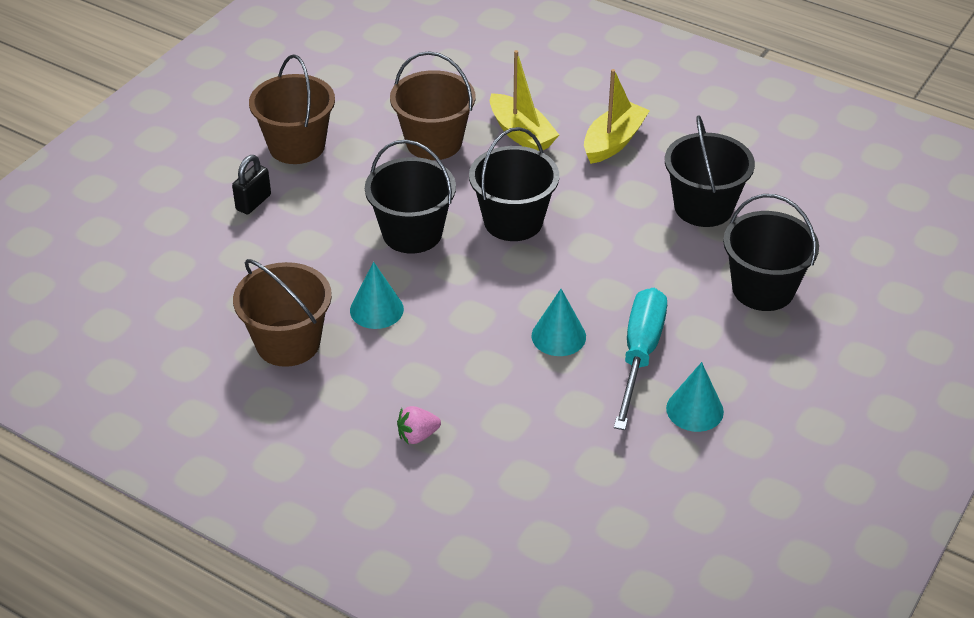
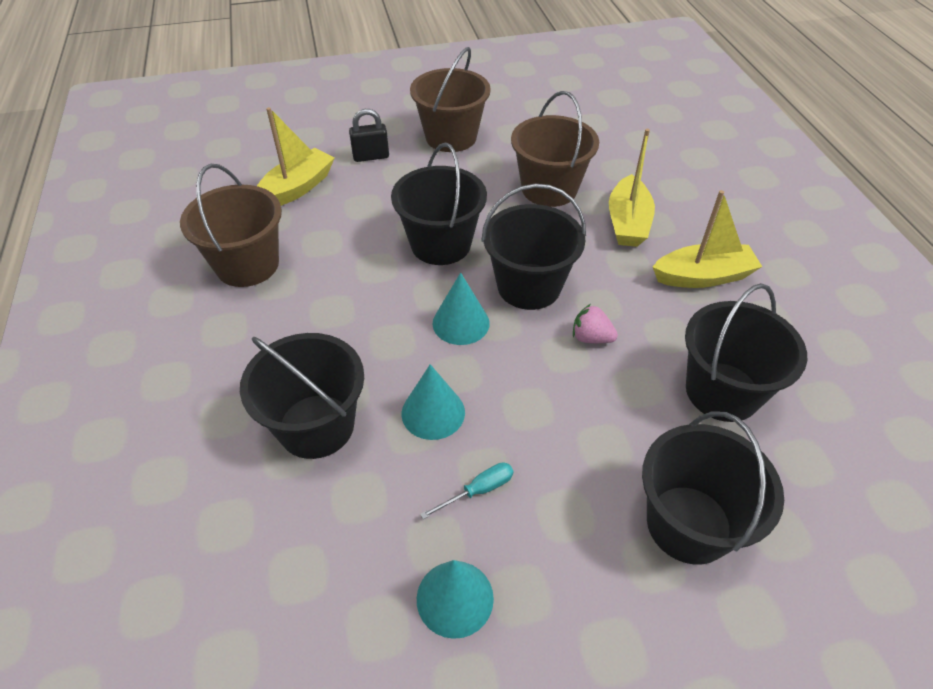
camera: 45 degrees right, 5 degrees up
turquoise cone [350,262,404,329] -> turquoise cone moved to [432,272,490,345]
pink strawberry [397,406,441,444] -> pink strawberry moved to [573,304,618,343]
turquoise screwdriver [614,288,667,430] -> turquoise screwdriver [420,462,513,519], size x0.44
none -> black bucket [240,333,364,459]
none -> yellow boat [257,107,334,206]

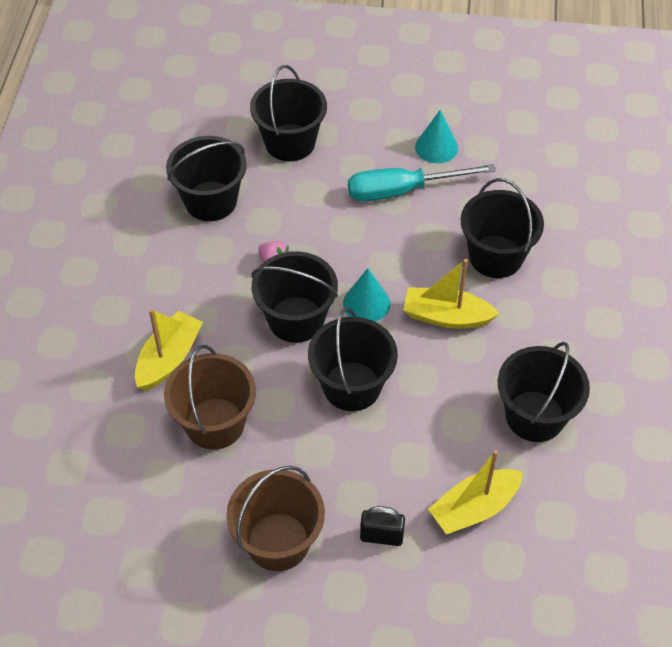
camera: 160 degrees left, 5 degrees up
brown bucket [180,164,282,287] -> black bucket [498,342,590,442]
turquoise cone [402,364,465,440] -> none
turquoise screwdriver [420,462,513,519] -> turquoise screwdriver [348,164,496,202], size x2.28
yellow boat [653,190,762,288] -> yellow boat moved to [404,259,500,329]

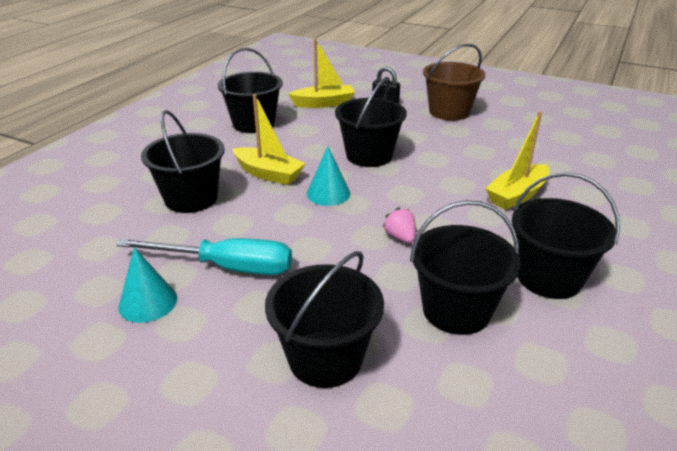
camera: 160 degrees left, 20 degrees down
brown bucket [164,345,256,450] -> none
black bucket [252,251,338,343] -> black bucket moved to [512,172,620,299]

